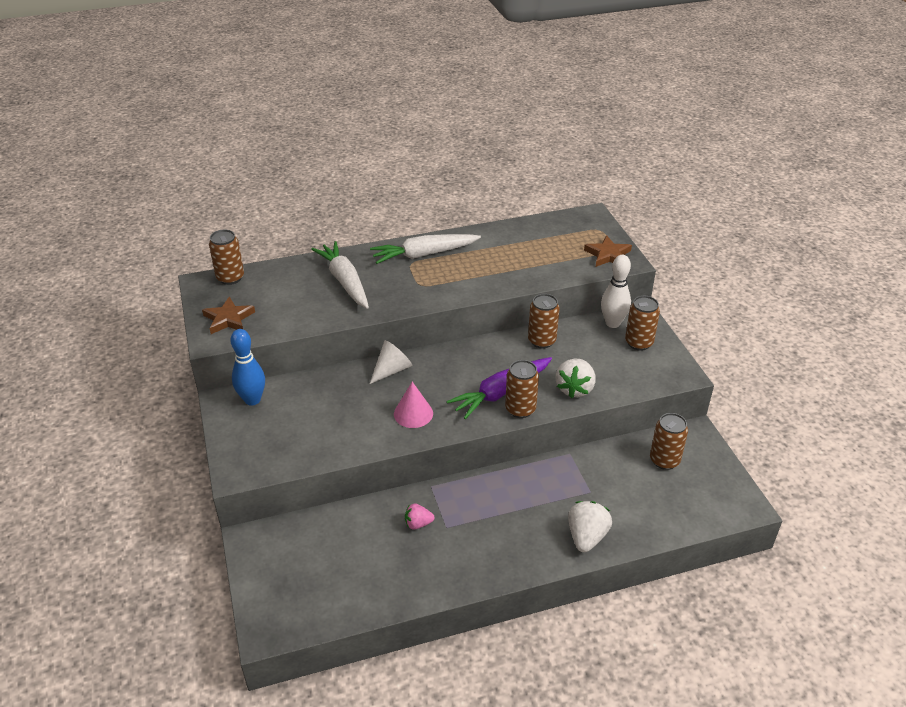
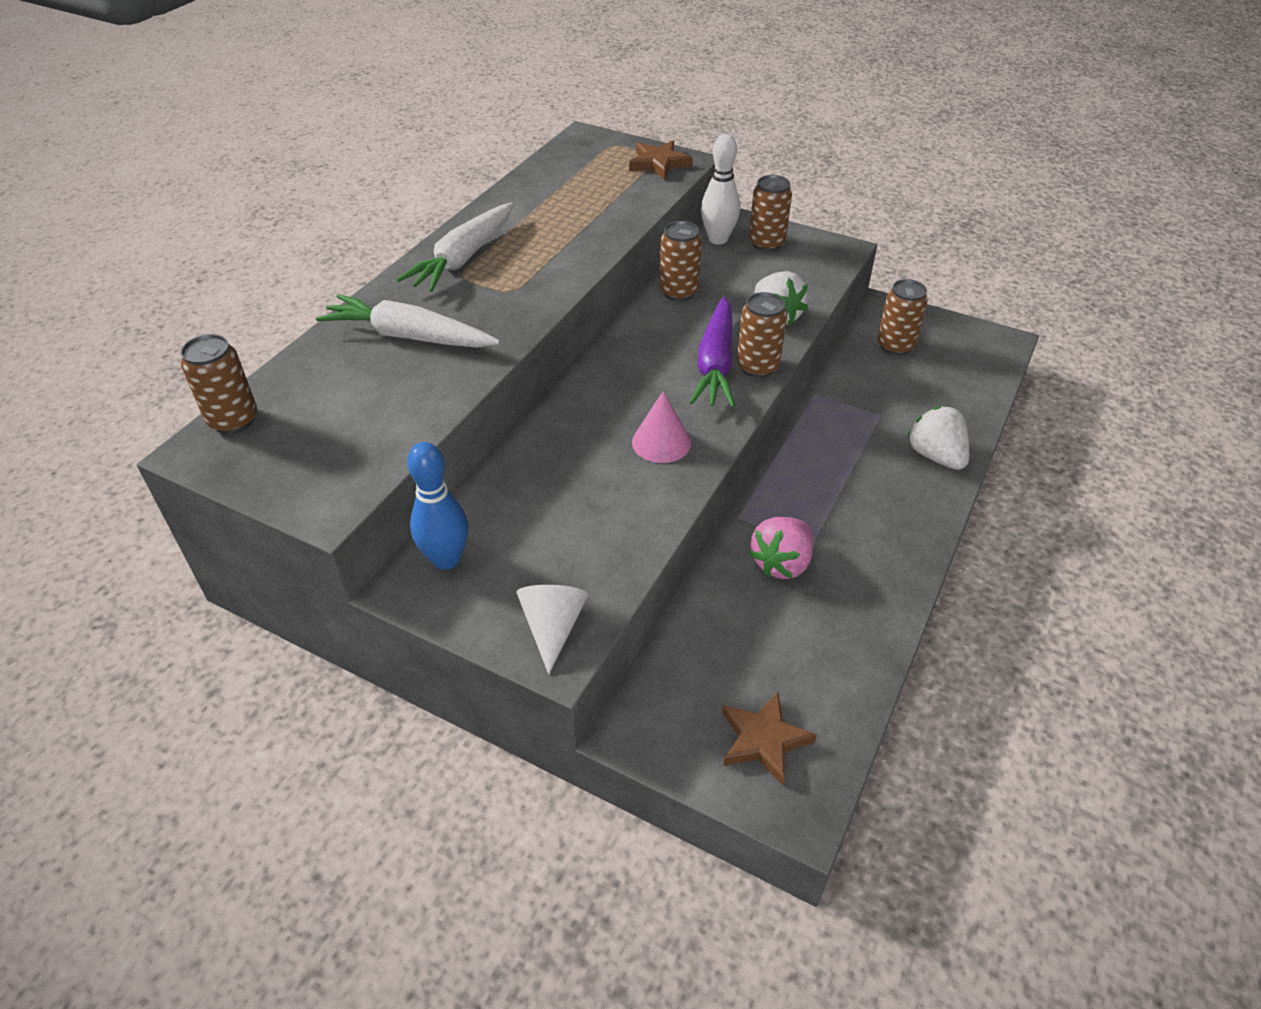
camera: 45 degrees left, 5 degrees up
brown star [202,296,255,334] -> brown star moved to [722,692,817,786]
white cone [370,340,412,384] -> white cone moved to [516,585,588,674]
pink strawberry [405,503,435,530] -> pink strawberry [749,517,814,579], size x1.69

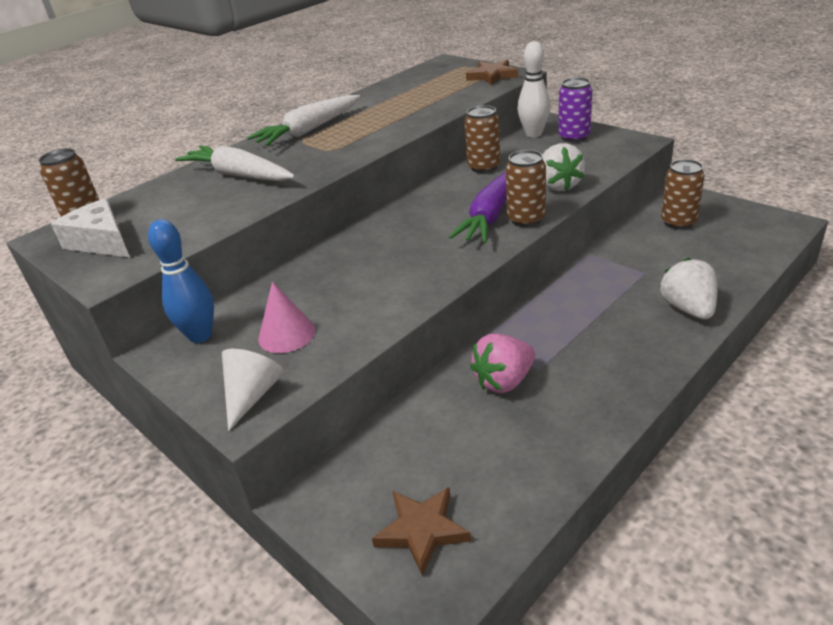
camera: 20 degrees right, 10 degrees down
pink cone [632,391,691,463] -> pink cone moved to [258,282,315,353]
brown can [749,175,792,252] -> purple can [558,77,593,143]
none -> white cheese [51,198,130,258]

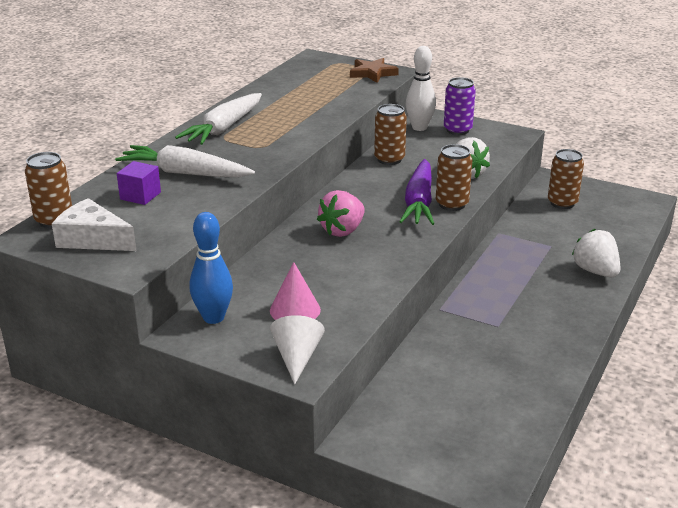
camera: 20 degrees left, 5 degrees down
brown star [372,487,471,577] -> none
pink strawberry [470,334,535,393] -> pink strawberry moved to [317,190,365,237]
none -> purple cube [117,161,161,205]

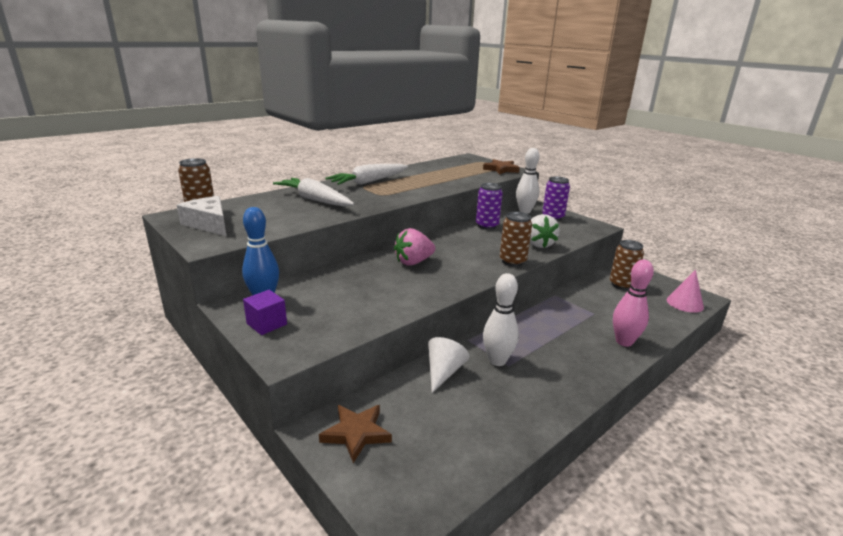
camera: 20 degrees right, 5 degrees down
purple cube [117,161,161,205] -> purple cube moved to [243,290,287,335]
pink cone [270,262,321,320] -> pink cone moved to [667,270,704,313]
white cone [270,315,325,384] -> white cone moved to [428,337,469,393]
brown can [374,104,407,165] -> purple can [476,183,503,230]
purple carrot [399,159,434,225] -> none
white strawberry [572,229,620,277] -> pink bowling pin [613,260,654,347]
none -> brown star [319,405,392,463]
none -> white bowling pin [483,273,519,366]

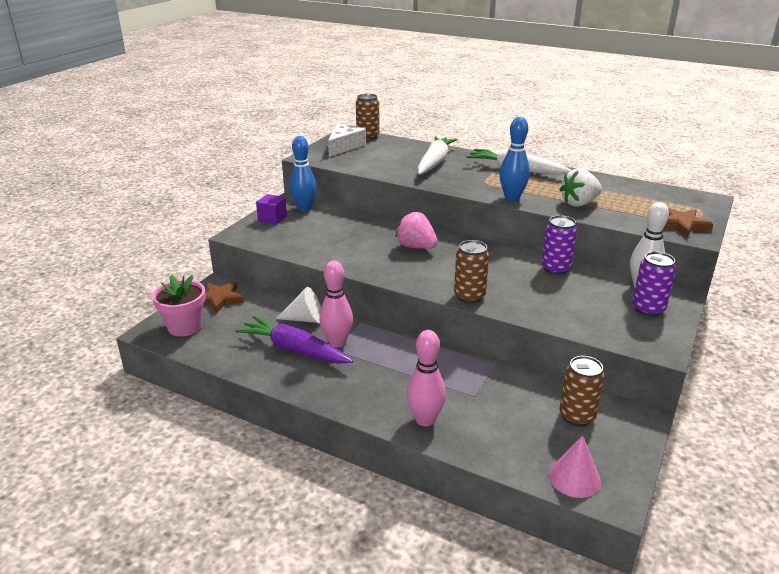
camera: 70 degrees right, 5 degrees up
white bowling pin [483,273,519,366] -> pink bowling pin [319,261,353,347]
white strawberry [530,214,560,248] -> white strawberry moved to [560,168,602,207]
none -> pink flower pot [152,275,206,337]
none -> purple carrot [235,316,353,363]
none -> blue bowling pin [499,117,530,201]

